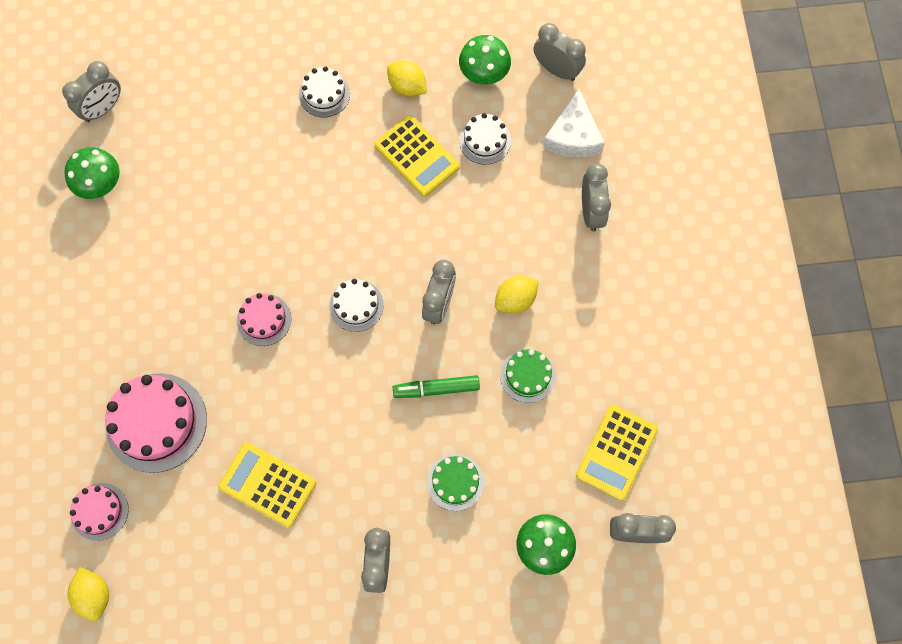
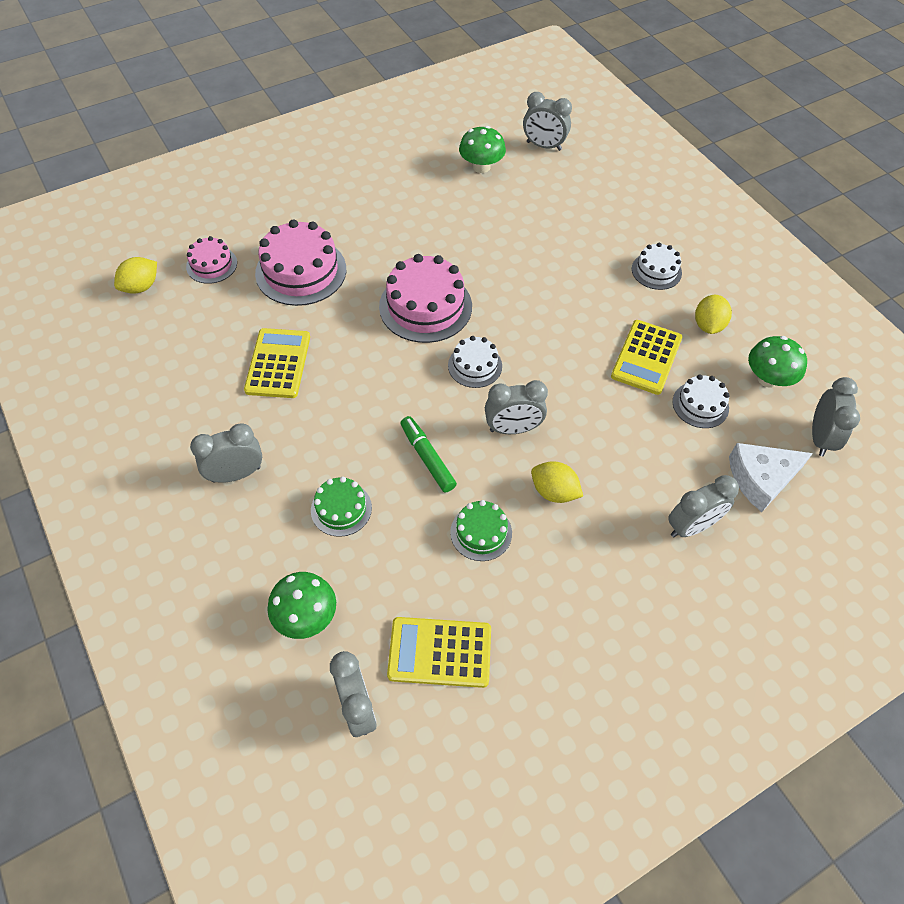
camera: 65 degrees right, 15 degrees down
pink cake [237,293,291,346] -> pink cake [379,254,472,343], size x1.80

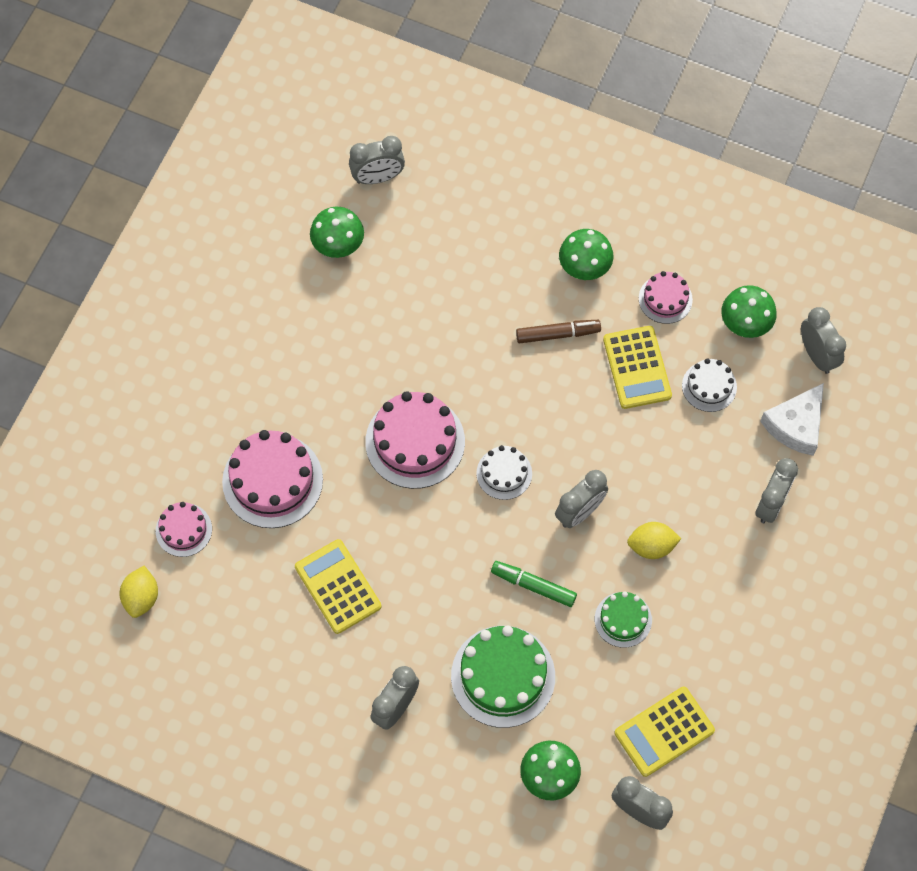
camera: 35 degrees left, 10 degrees up
green cake [311,477,372,537] -> green cake [451,626,555,728], size x1.80
white cake [632,242,682,290] -> green mushroom [559,229,614,280]
yellow lemon [695,295,732,334] -> pink cake [639,271,693,324]
none -> brown marker [516,320,601,343]

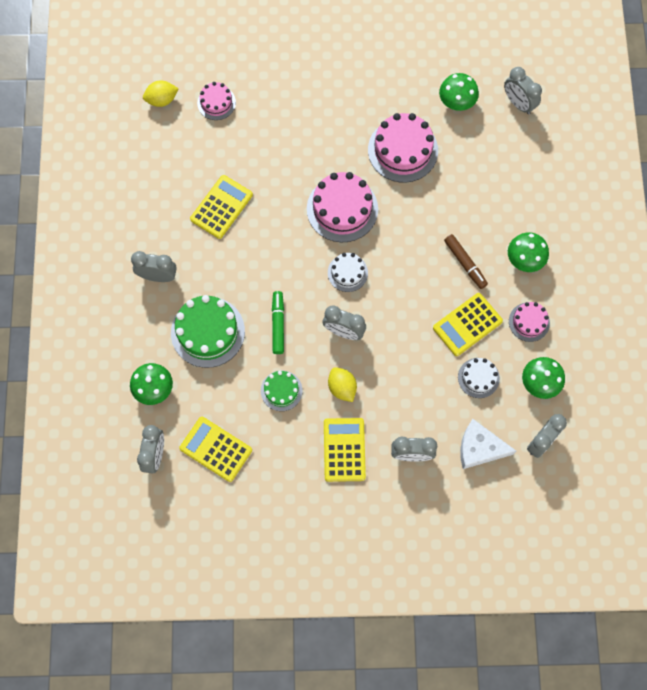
camera: 65 degrees right, 5 degrees up
pink cake [222,430,323,528] -> pink cake moved to [368,113,438,183]
none -> yellow calculator [324,418,366,482]

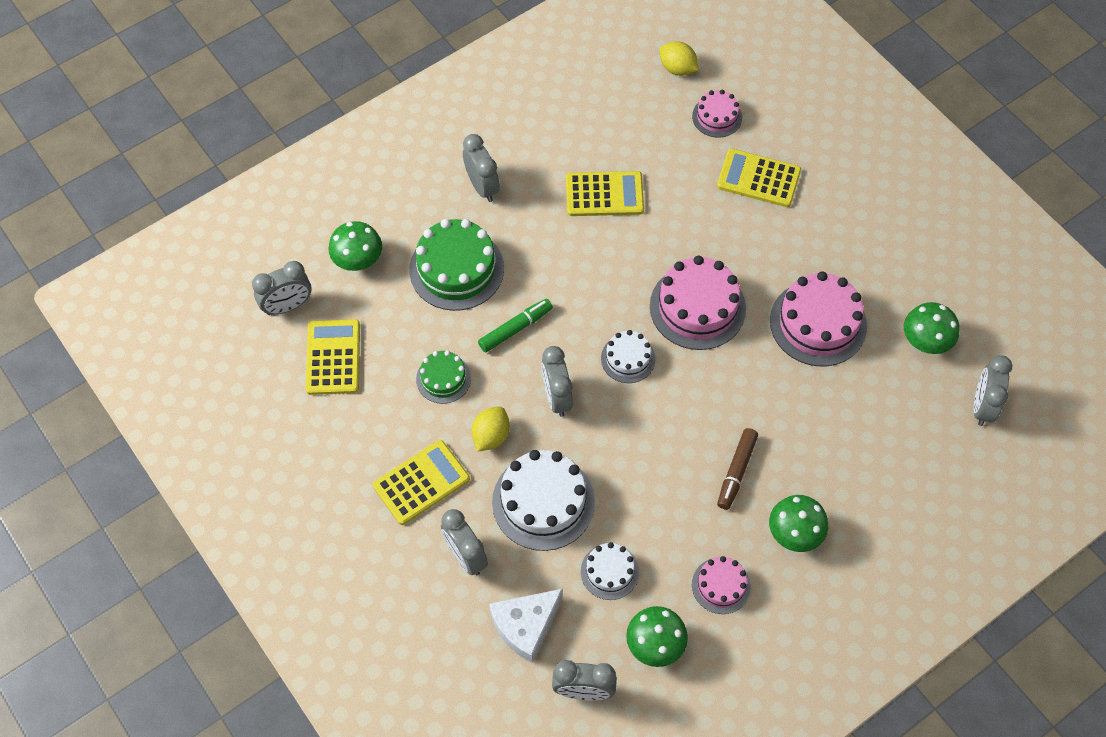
camera: 55 degrees right, 10 degrees down
yellow calculator [433,293,503,356] -> yellow calculator moved to [717,148,801,207]
white cheese [460,419,516,469] -> white cheese turned 105 degrees counterclockwise [489,589,563,663]
none -> white cake [492,450,595,551]

